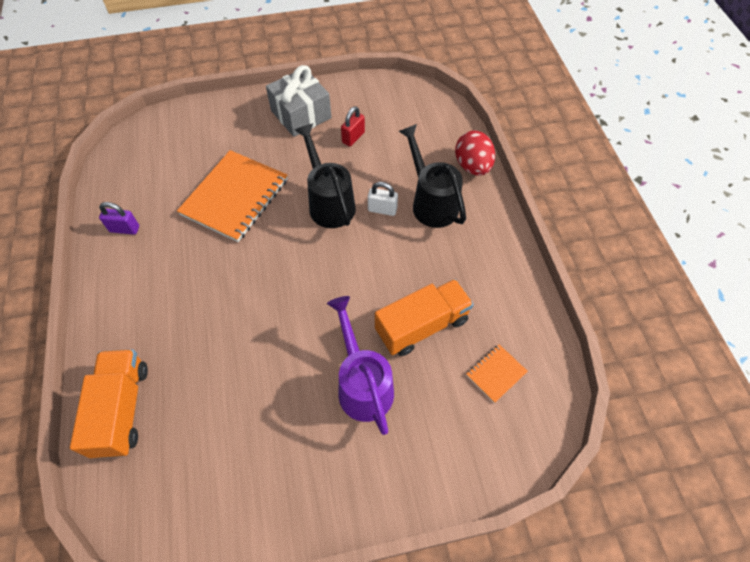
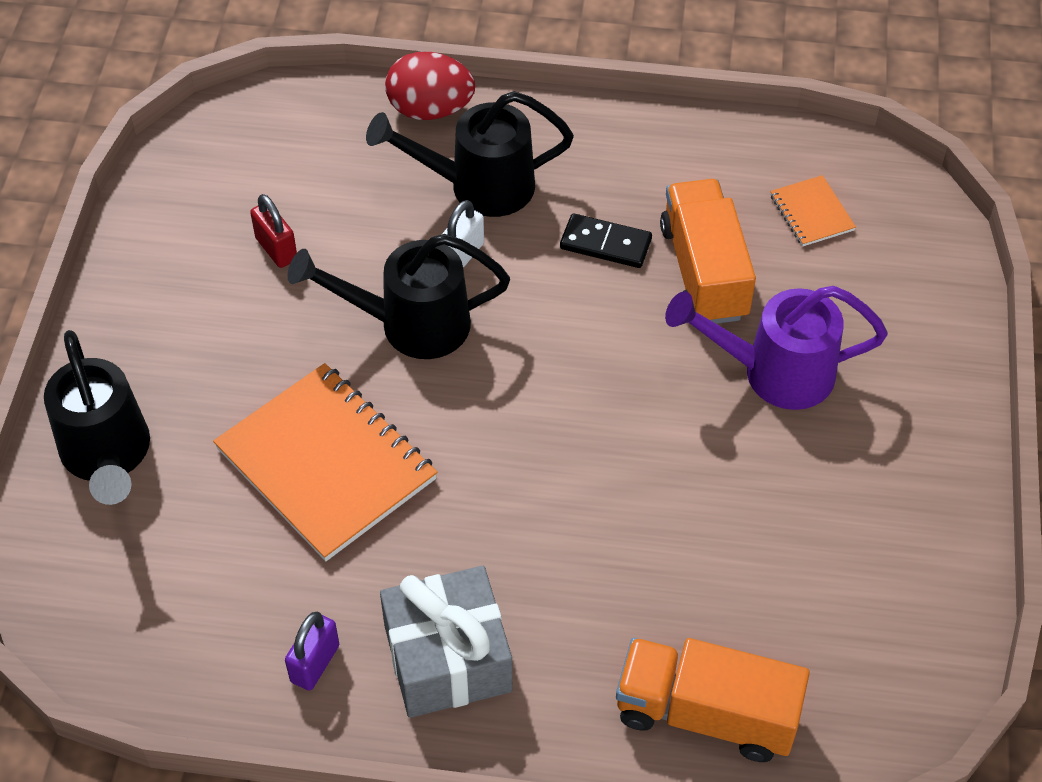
camera: 70 degrees left, 5 degrees down
grey gift [266,65,331,137] -> grey gift moved to [380,566,512,718]
none -> black watering can [44,330,150,505]
none -> black domino [560,213,652,268]

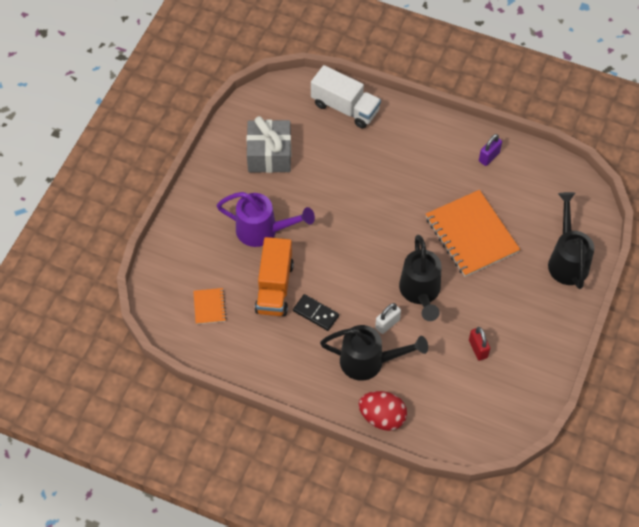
camera: 165 degrees left, 5 degrees up
black watering can [287,234,510,359] -> black watering can turned 75 degrees clockwise [399,235,441,321]
grey gift [380,566,512,718] -> grey gift moved to [246,116,291,173]
orange truck [616,638,810,762] -> white truck [311,65,381,129]

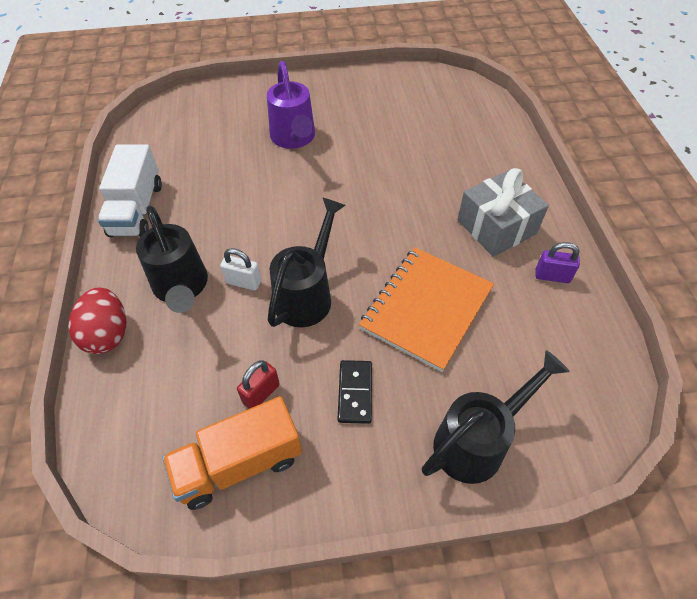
camera: 60 degrees right, 5 degrees down
orange notebook [193,288,226,324] -> none
grey gift [246,116,291,173] -> grey gift moved to [457,168,549,256]
orange truck [255,237,294,316] -> orange truck moved to [162,396,302,510]
black domino [293,294,339,331] -> black domino moved to [338,360,372,424]
white truck [311,65,381,129] -> white truck moved to [98,144,162,237]
black watering can [399,235,441,321] -> black watering can turned 150 degrees clockwise [267,197,346,327]

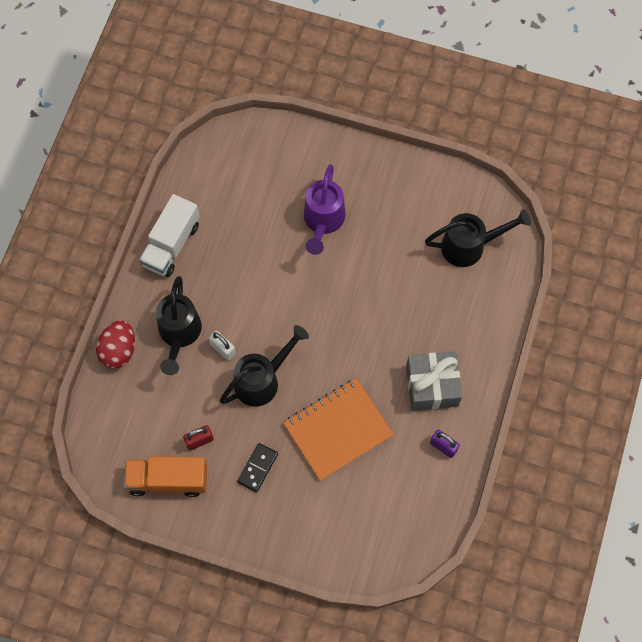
camera: 25 degrees right, 15 degrees up
black watering can [422,350,570,484] -> black watering can moved to [425,209,531,267]

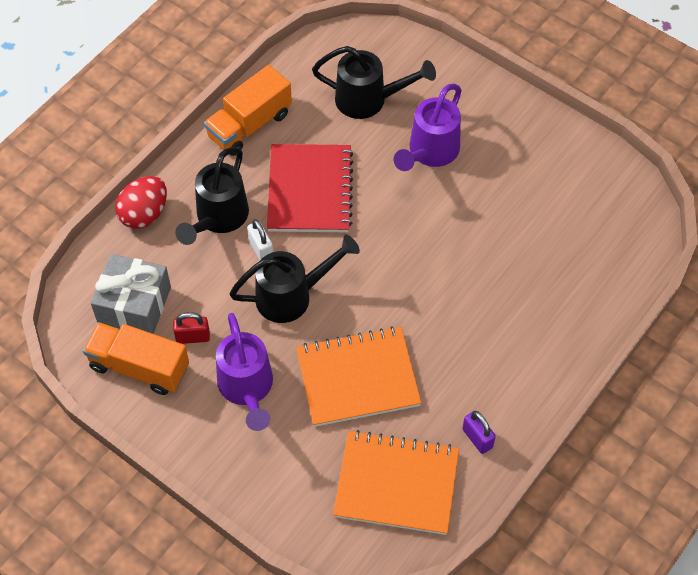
camera: 20 degrees right, 10 degrees down
white truck [139,194,200,277] -> orange truck [204,65,292,156]
black domino [237,443,278,492] -> purple watering can [216,313,273,431]
grey gift [406,352,462,411] -> grey gift moved to [91,254,171,334]
black watering can [425,209,531,267] -> black watering can moved to [312,46,436,119]
none -> red notebook [267,144,353,232]
none -> orange notebook [333,430,459,535]

